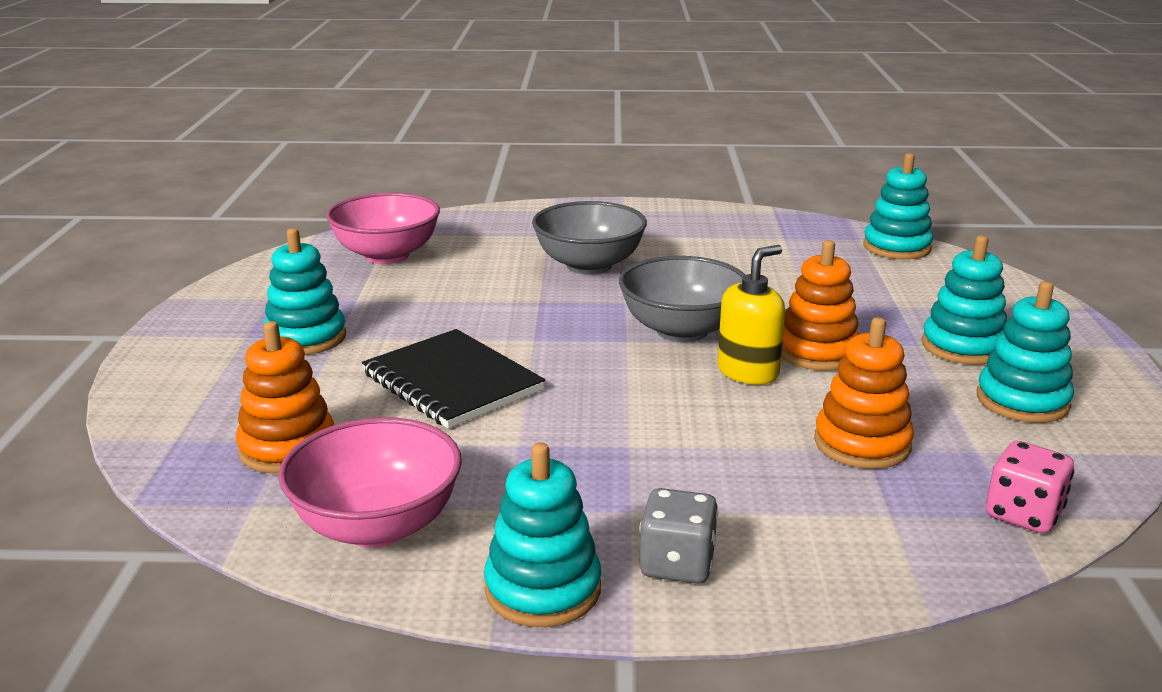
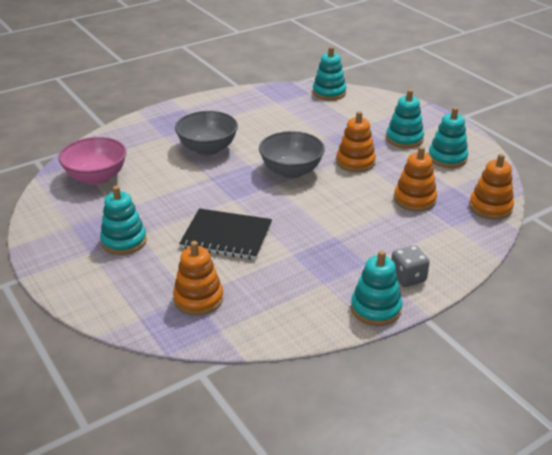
camera: 35 degrees left, 10 degrees up
pink bowl [278,417,462,548] -> none
yellow soap dispenser [717,245,785,385] -> none
pink dice [986,441,1074,534] -> orange stacking toy [469,154,514,220]

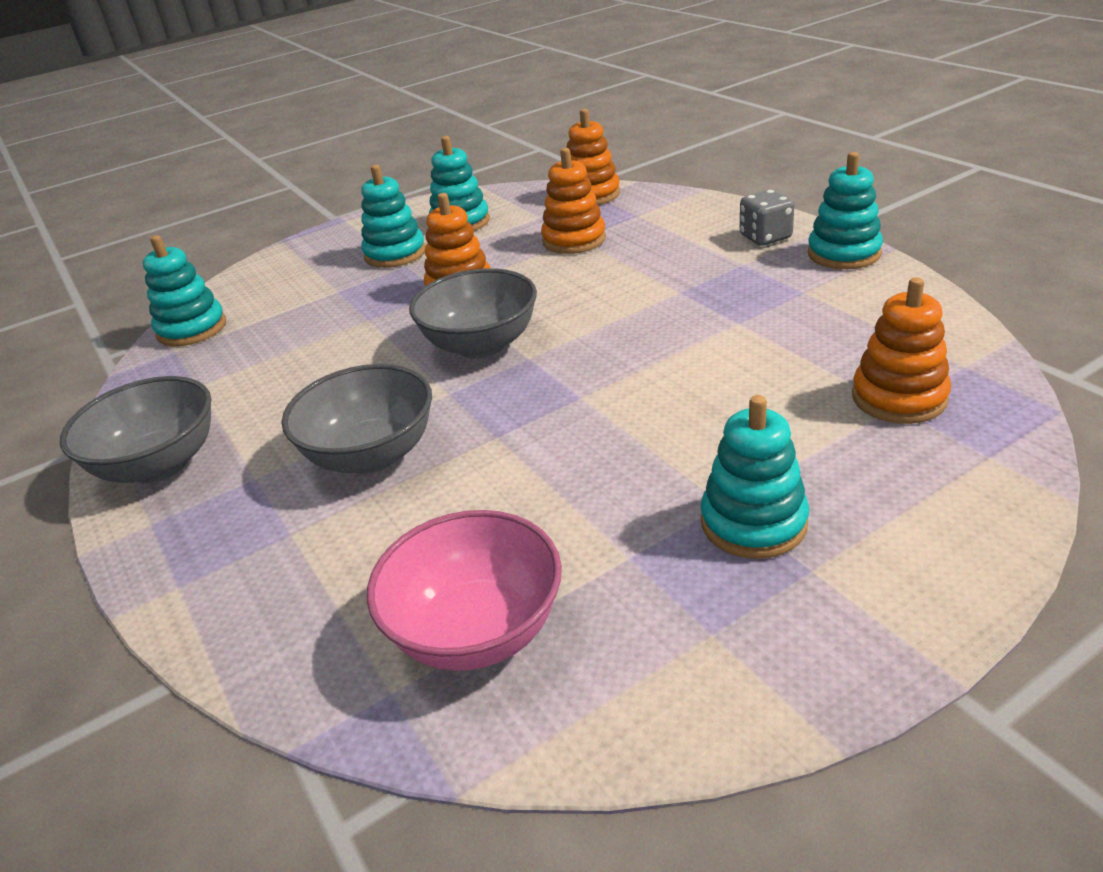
camera: 85 degrees left, 0 degrees up
black notebook [179,208,272,260] -> none
none -> grey bowl [60,376,211,483]

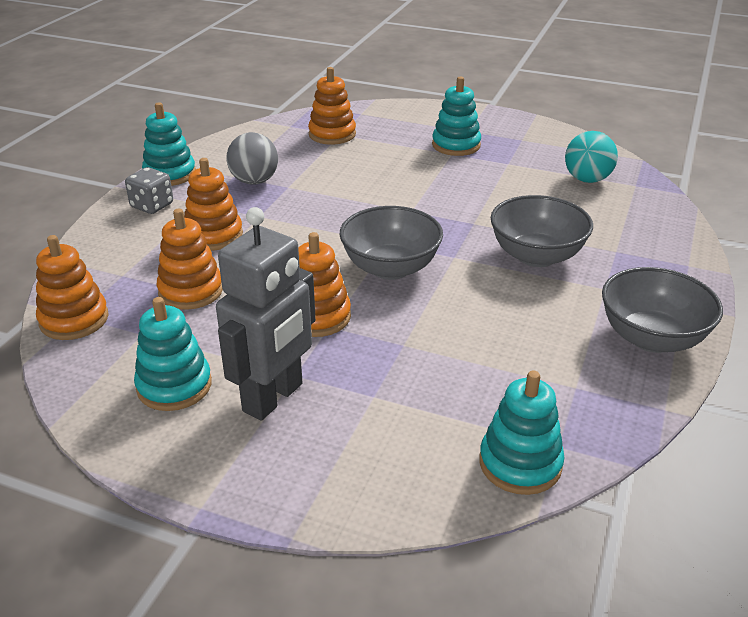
camera: 130 degrees left, 0 degrees up
turquoise stacking toy [361,165,426,268] -> grey robot [216,207,316,420]
pink bowl [367,510,562,671] -> turquoise ball [565,131,618,183]
none -> orange stacking toy [184,158,243,251]
none -> grey ball [226,132,278,185]

